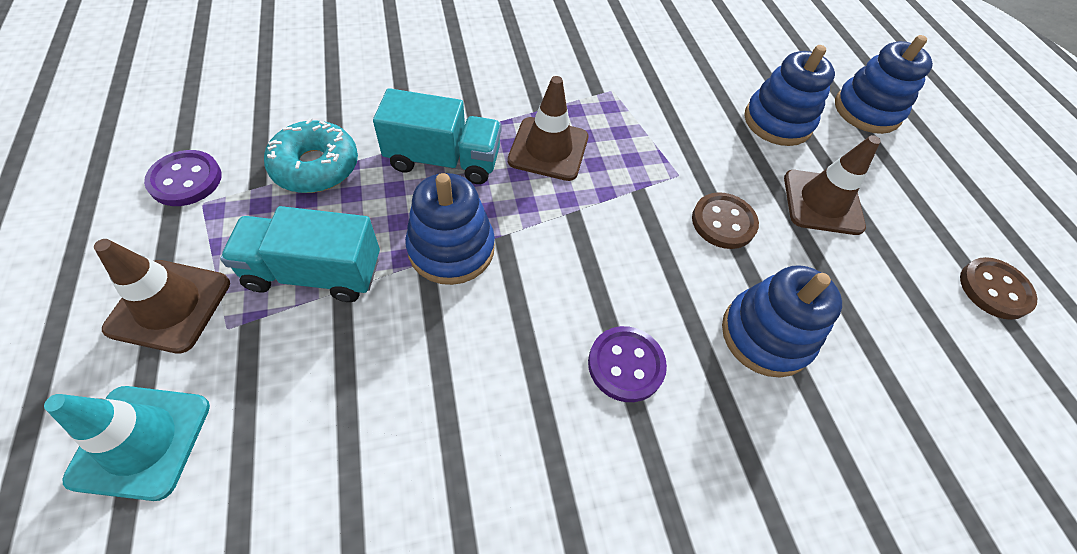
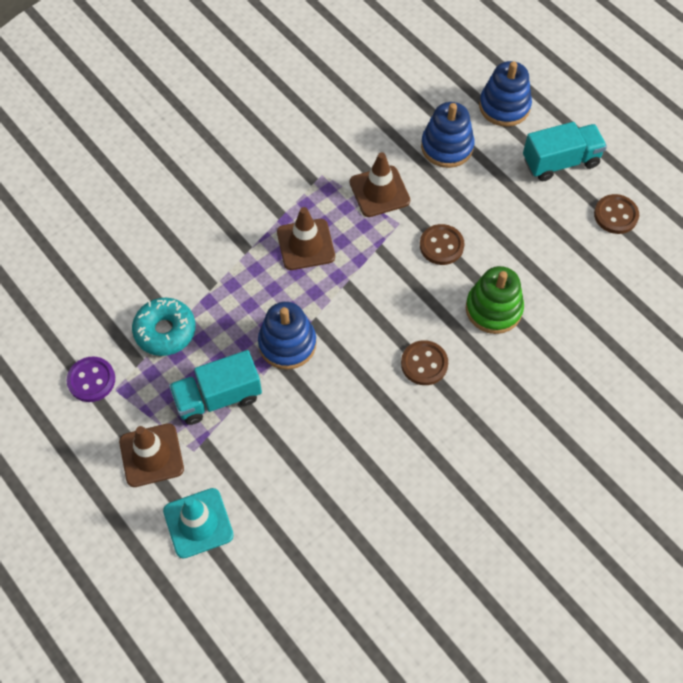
camera: 20 degrees left, 5 degrees up
turquoise truck [373,88,501,184] -> turquoise truck moved to [523,122,607,181]
purple button [588,326,667,402] -> brown button [401,340,448,385]
blue stacking toy [722,265,842,378] -> green stacking toy [466,266,524,334]
brown traffic cone [784,135,881,235] -> brown traffic cone moved to [350,152,410,217]

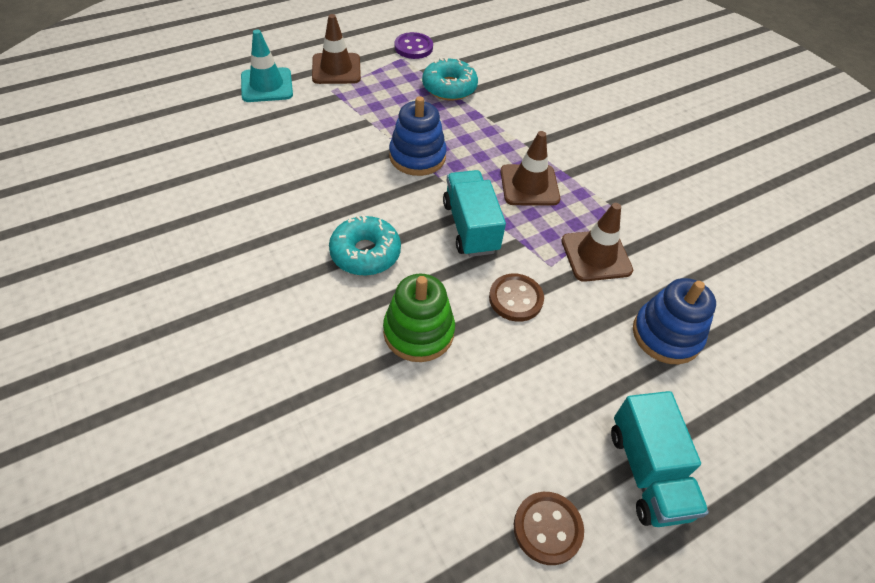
camera: 95 degrees right, 10 degrees down
turquoise truck [169,350,262,425] -> turquoise truck moved to [443,170,506,257]
brown button [401,340,448,385] -> turquoise donut [329,215,401,276]
blue stacking toy [479,61,532,127] -> none

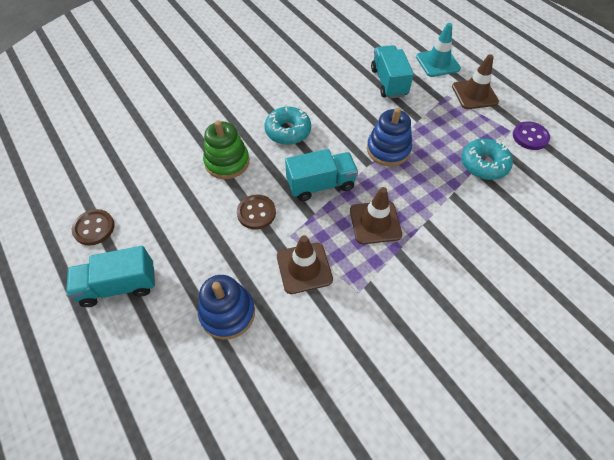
camera: 90 degrees right, 5 degrees up
none -> turquoise truck [371,45,414,99]

